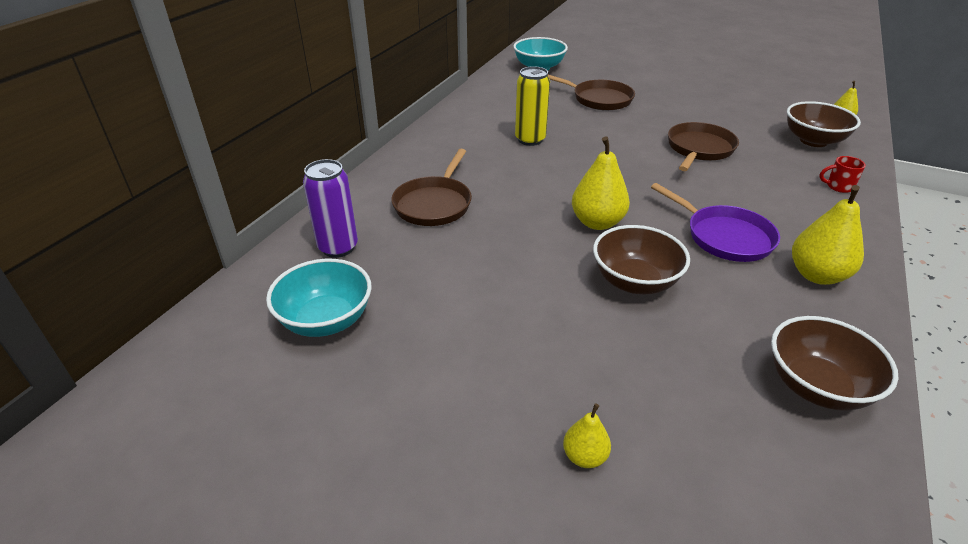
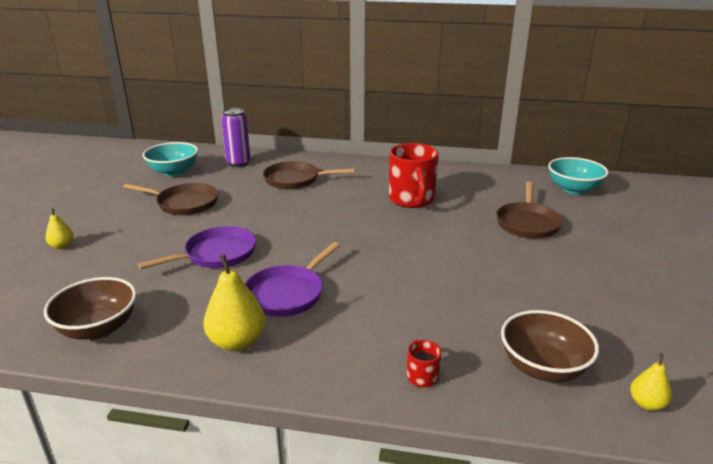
camera: 75 degrees right, 10 degrees down
yellow can [515,66,550,146] -> red mug [389,143,439,208]
yellow pear [572,136,630,230] -> none
brown bowl [593,225,690,295] -> purple pan [138,226,256,269]
brown pan [668,122,739,171] -> brown pan moved to [123,183,218,215]

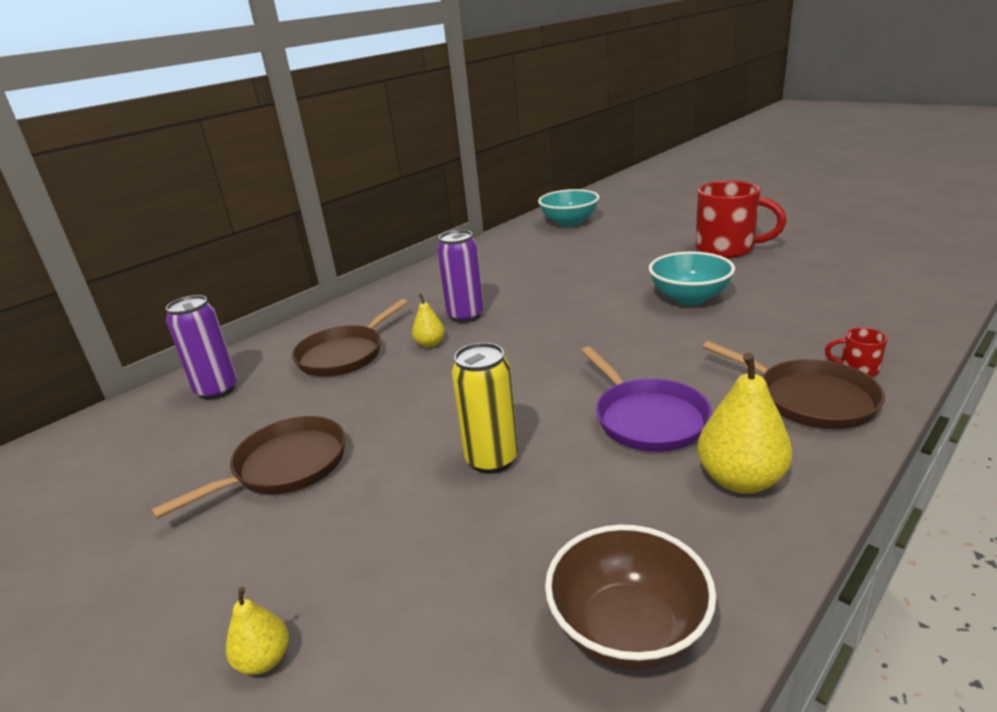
camera: 55 degrees left, 0 degrees up
purple pan [138,226,256,269] -> yellow can [452,343,518,474]
turquoise bowl [142,142,198,176] -> turquoise bowl moved to [649,251,735,305]
red mug [389,143,439,208] -> red mug moved to [696,181,787,258]
brown pan [496,182,563,238] -> brown pan moved to [703,341,885,429]
brown bowl [501,310,599,382] -> none
yellow pear [630,353,672,411] -> yellow pear moved to [412,294,445,347]
none -> purple can [437,230,484,323]

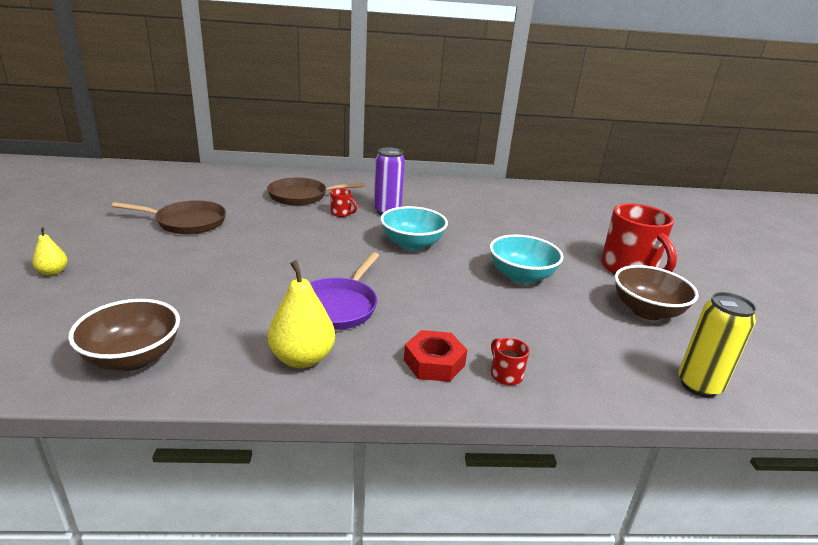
camera: 40 degrees right, 0 degrees up
purple can [166,295,237,400] -> none
yellow pear [412,294,445,347] -> red mug [330,188,357,217]
yellow can [452,343,518,474] -> yellow can moved to [678,292,757,398]
turquoise bowl [538,189,600,226] -> turquoise bowl moved to [380,206,448,251]
brown pan [703,341,885,429] -> red nut [404,330,467,382]
none -> brown bowl [614,265,699,320]

